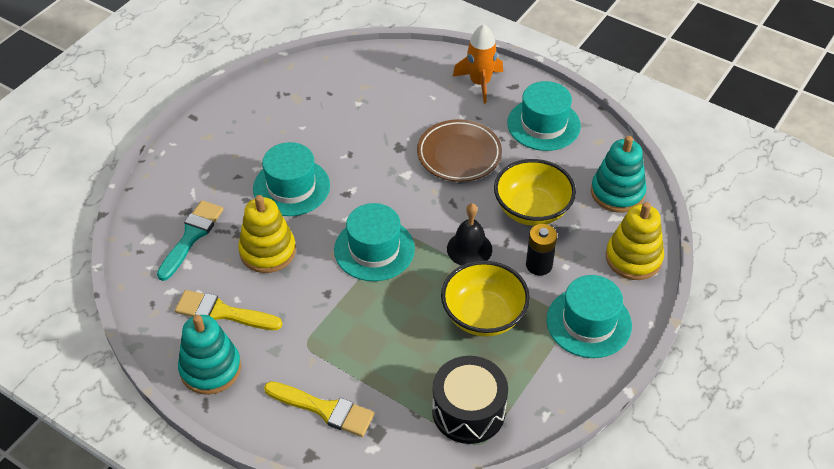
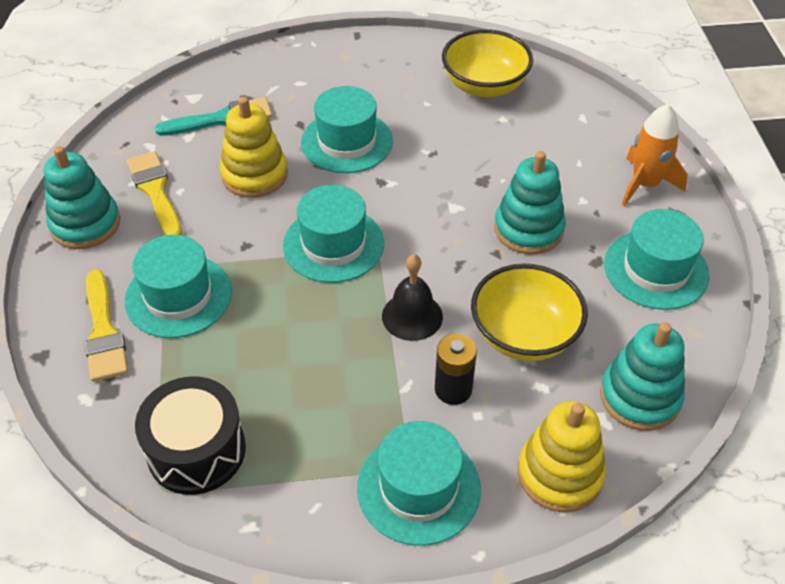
camera: 50 degrees right, 0 degrees up
brown plate [417,119,502,182] -> turquoise stacking toy [494,151,566,255]
yellow bowl [441,261,530,337] -> yellow bowl moved to [442,29,533,97]
none -> turquoise hat [124,235,232,338]

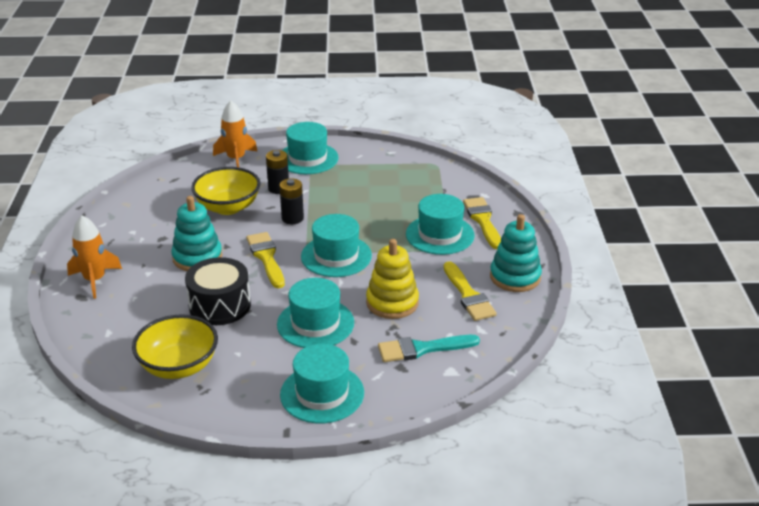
camera: 175 degrees left, 15 degrees down
black drum [135,377,246,495] -> black drum moved to [185,257,251,325]
black bell [382,254,443,341] -> black battery [279,178,304,224]
yellow stacking toy [518,401,606,513] -> orange rocket [213,101,258,167]
turquoise stacking toy [600,322,685,431] -> none
turquoise hat [604,209,710,310] -> turquoise hat moved to [280,344,364,423]
none -> yellow brush [246,232,285,288]

